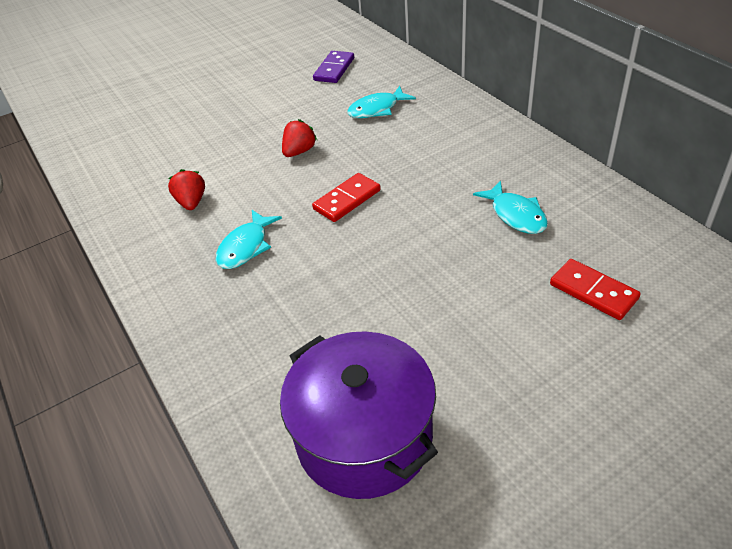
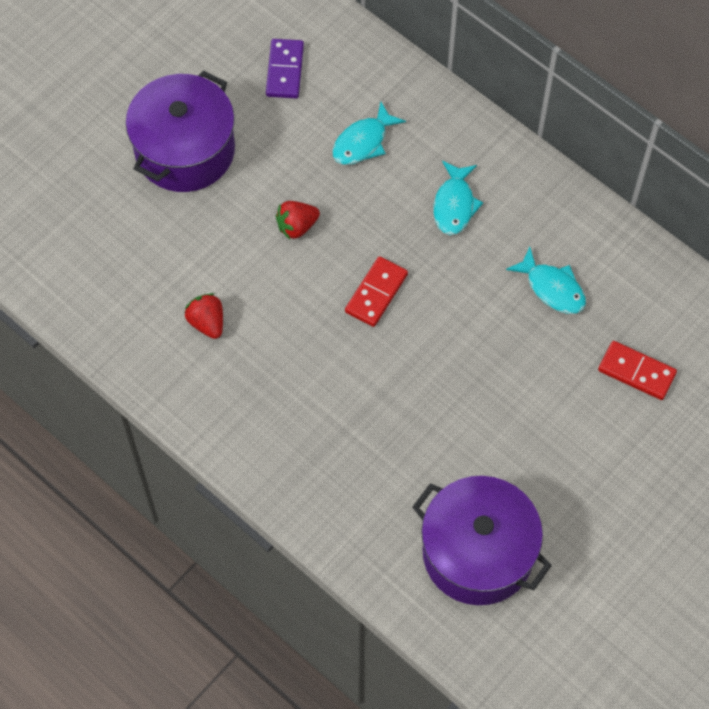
camera: 20 degrees left, 20 degrees up
turquoise fish [216,210,282,269] -> turquoise fish moved to [433,161,483,235]
red strawberry [282,119,317,157] -> red strawberry turned 135 degrees counterclockwise [276,201,320,240]
none -> purple pot [126,71,235,192]

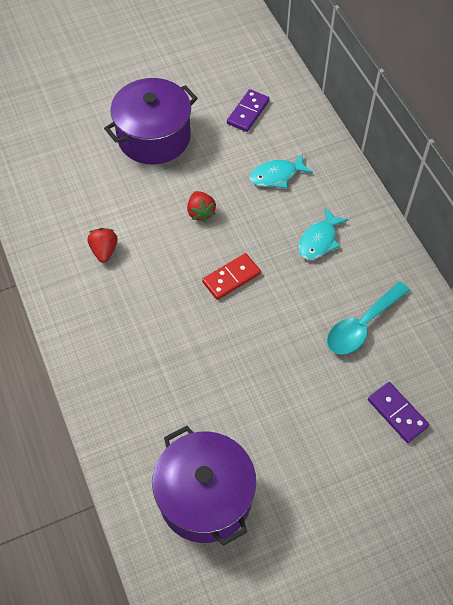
camera: 25 degrees right, 5 degrees down
red strawberry [276,201,320,240] -> red strawberry turned 105 degrees counterclockwise [187,191,216,222]
turquoise fish [506,247,586,314] -> turquoise spoon [327,281,410,355]
red domino [598,341,677,400] -> purple domino [368,382,429,443]

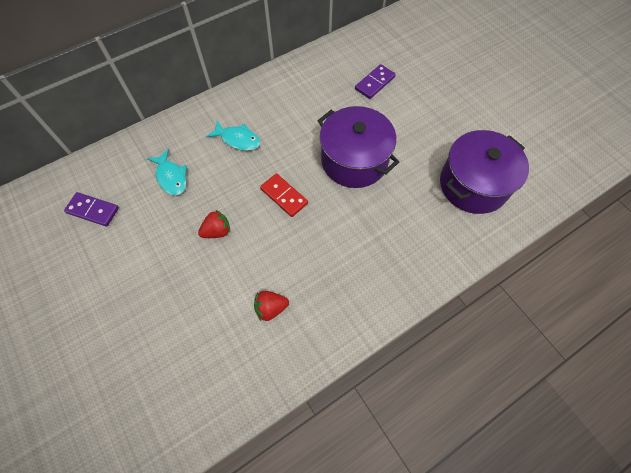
camera: 100 degrees left, 5 degrees up
purple pot [104,78,198,165] -> purple pot moved to [318,106,399,188]
turquoise spoon [327,281,410,355] -> none

